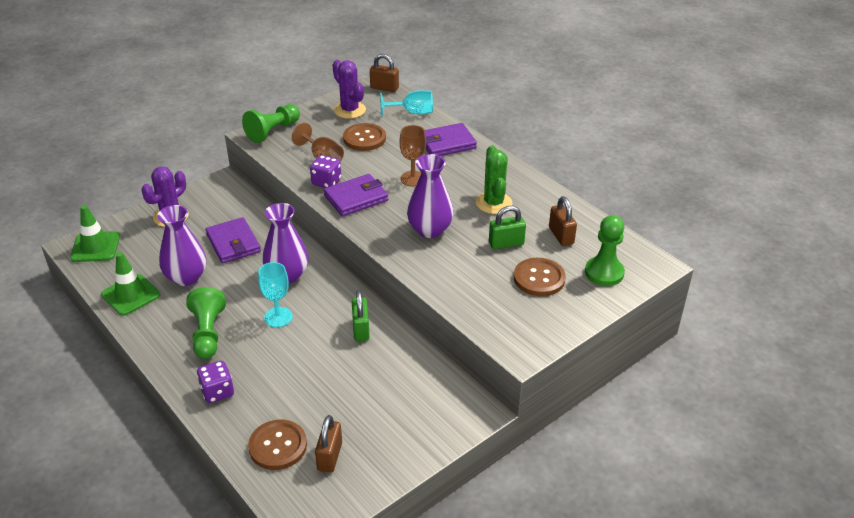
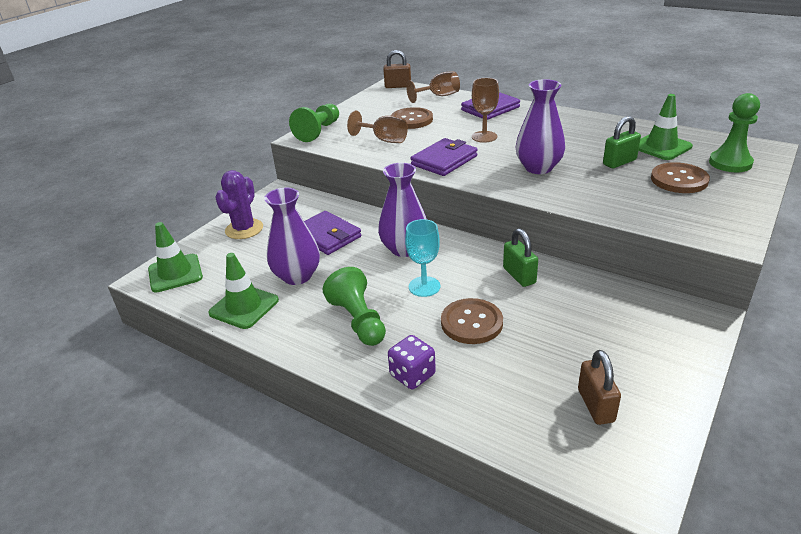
camera: 15 degrees left, 5 degrees down
brown button [248,420,307,470] -> brown button moved to [441,298,503,344]
purple dice [310,155,341,188] -> none
purple cactus [332,60,366,119] -> none
turquoise goblet [380,90,433,116] -> brown goblet [406,71,460,103]
green cactus [476,145,512,214] -> none
brown padlock [549,196,577,246] -> green traffic cone [638,94,693,160]

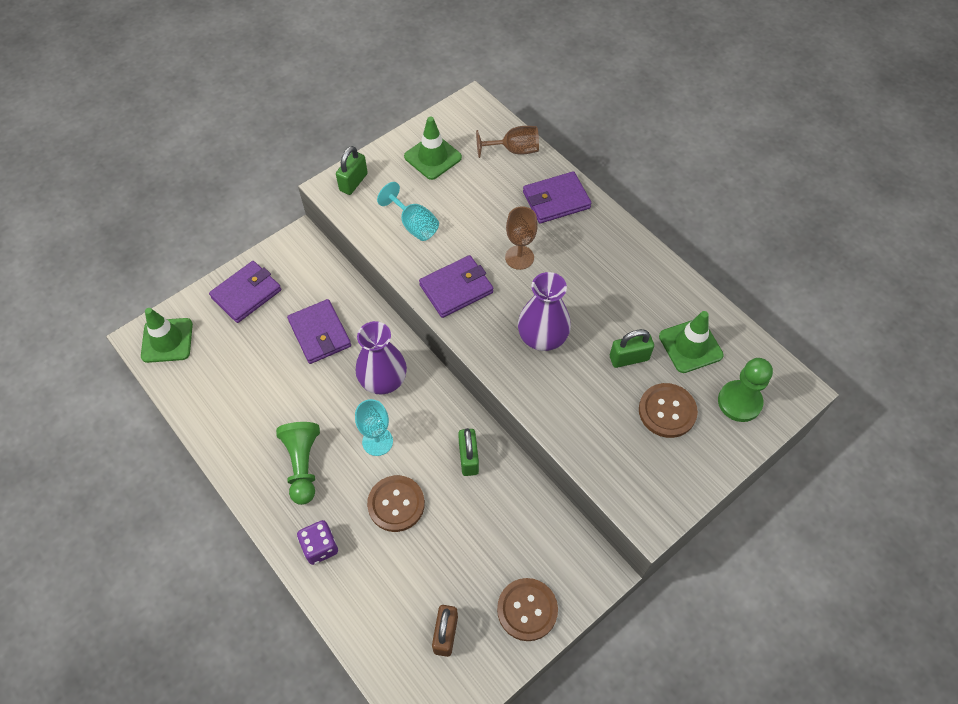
camera: 15 degrees right, 25 degrees up
green traffic cone [208,253,279,329] -> green traffic cone moved to [404,117,462,180]
purple cactus [215,170,263,239] -> purple wallet [209,261,281,323]
purple vase [264,188,320,285] -> none
green pawn [289,104,339,142] -> green padlock [336,146,368,195]
brown goblet [347,111,408,143] -> turquoise goblet [377,182,439,241]
brown padlock [383,50,411,88] -> none
brown button [391,107,433,129] -> brown button moved to [497,578,558,641]

